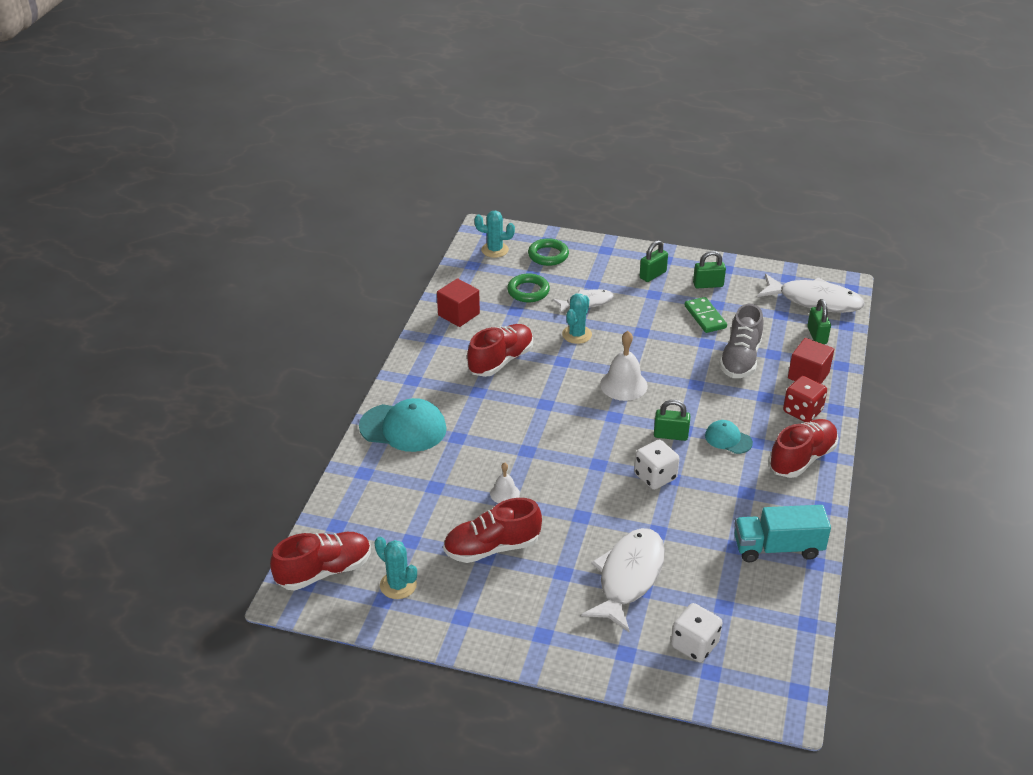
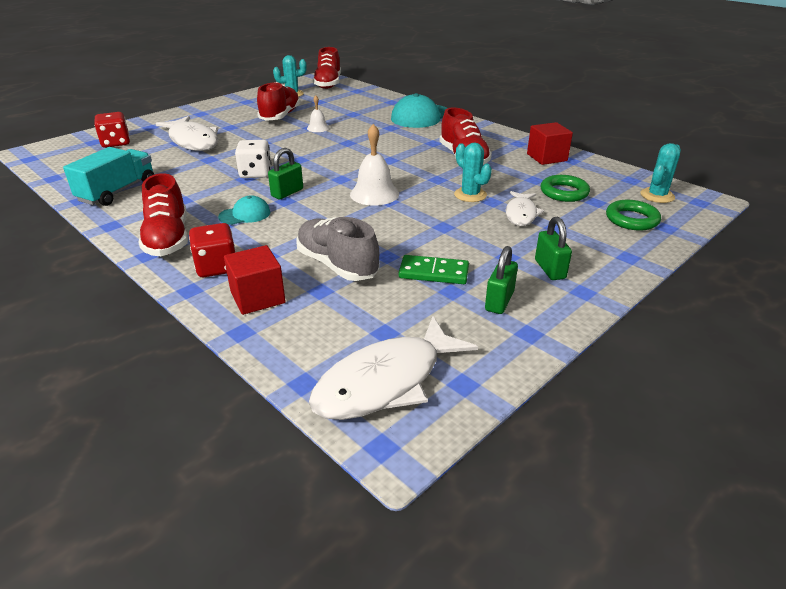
camera: 120 degrees right, 5 degrees down
white dice [671,603,722,662] -> red dice [94,112,130,148]
green padlock [807,299,831,344] -> none

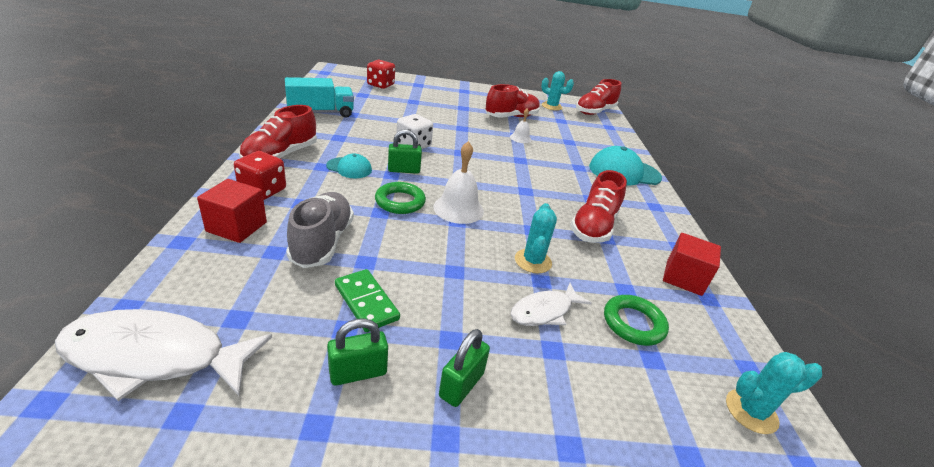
camera: 40 degrees right, 0 degrees up
white fish [156,116,218,151] -> none
green ring [606,200,661,231] -> green ring moved to [375,182,426,214]

